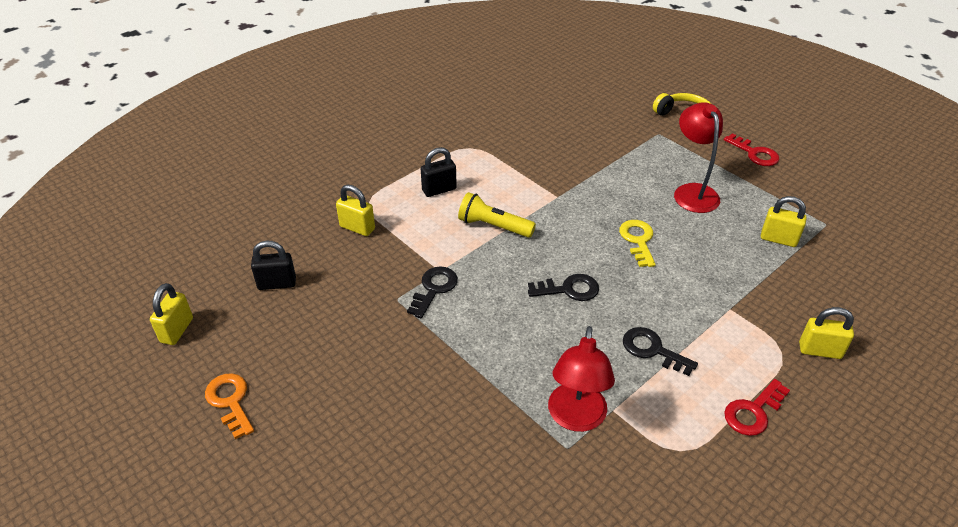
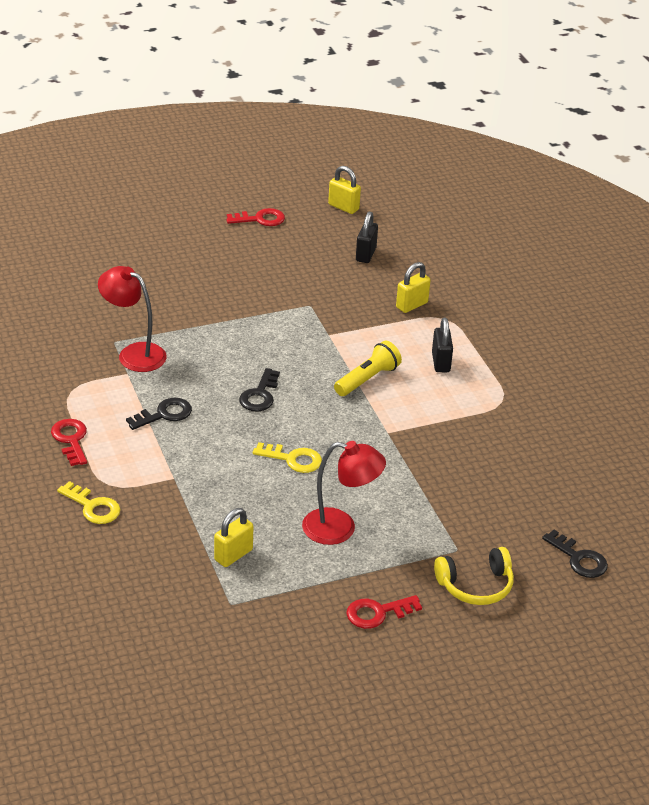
camera: 110 degrees right, 5 degrees down
orange key [205,373,254,439] -> red key [226,208,285,226]
black key [407,266,458,318] -> black key moved to [542,530,608,578]
yellow padlock [799,307,854,359] -> yellow key [57,481,121,524]

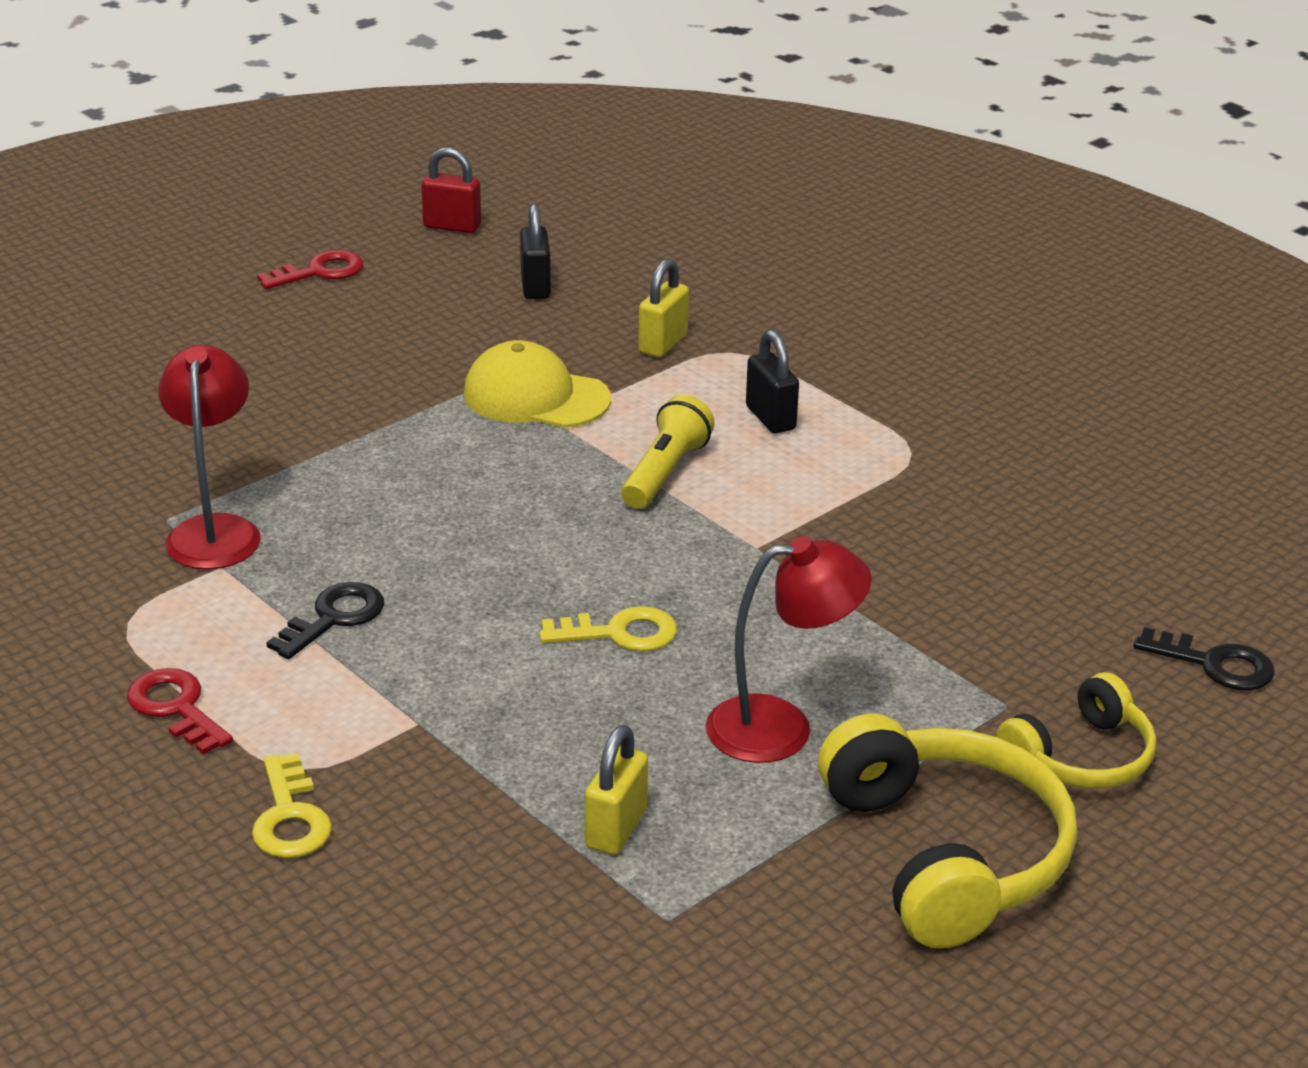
camera: 20 degrees left, 5 degrees down
yellow key [57,481,121,524] -> yellow key turned 60 degrees clockwise [252,753,332,858]
red lamp [98,266,167,372] -> red lamp turned 75 degrees clockwise [158,345,261,569]
black key [239,368,280,412] -> none
yellow padlock [328,166,361,214] -> red padlock [421,147,481,233]
red key [346,595,422,629] -> yellow headphones [818,714,1077,949]
none -> yellow cap [464,340,611,428]

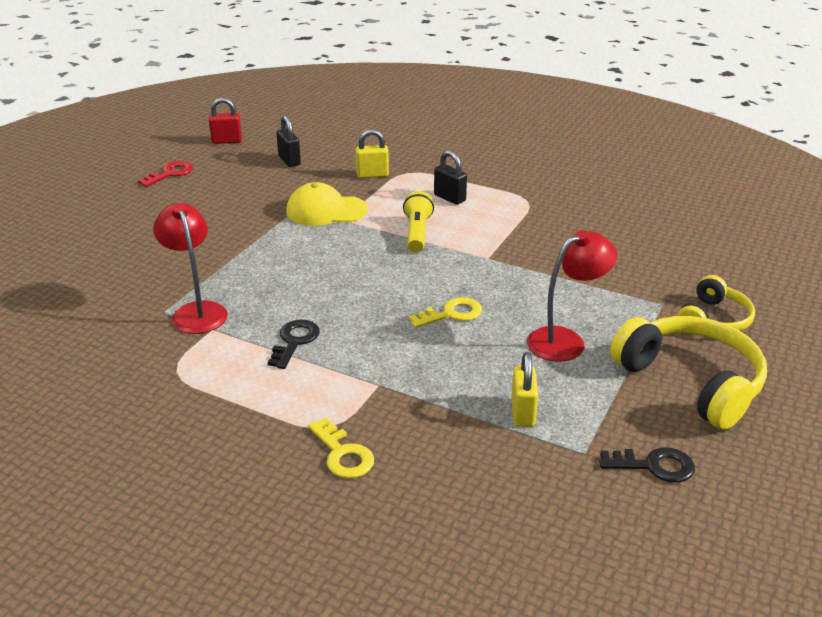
camera: 20 degrees left, 0 degrees up
red key [127,668,233,755] -> none
yellow padlock [638,259,689,357] -> yellow padlock turned 75 degrees clockwise [356,129,389,178]
black key [1133,627,1275,690] -> black key moved to [599,447,695,483]

